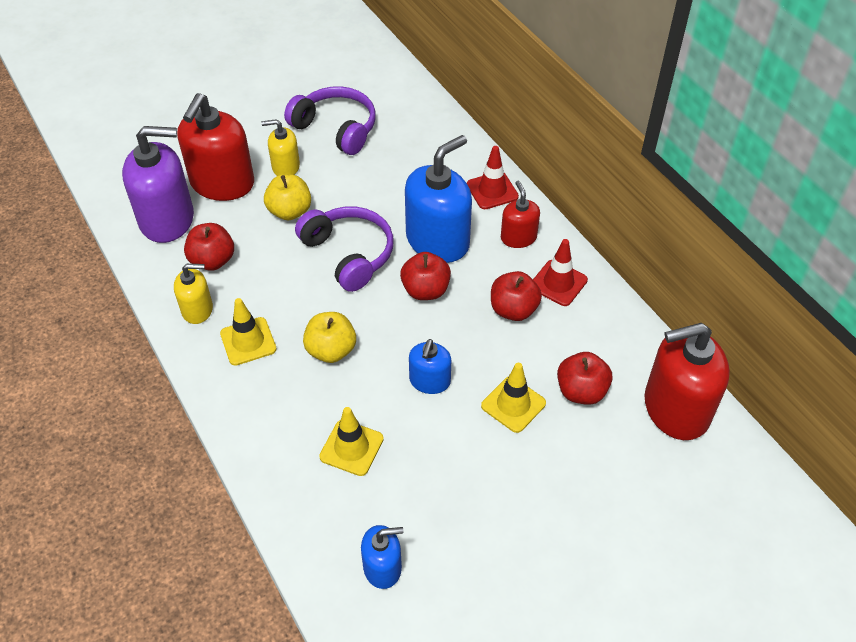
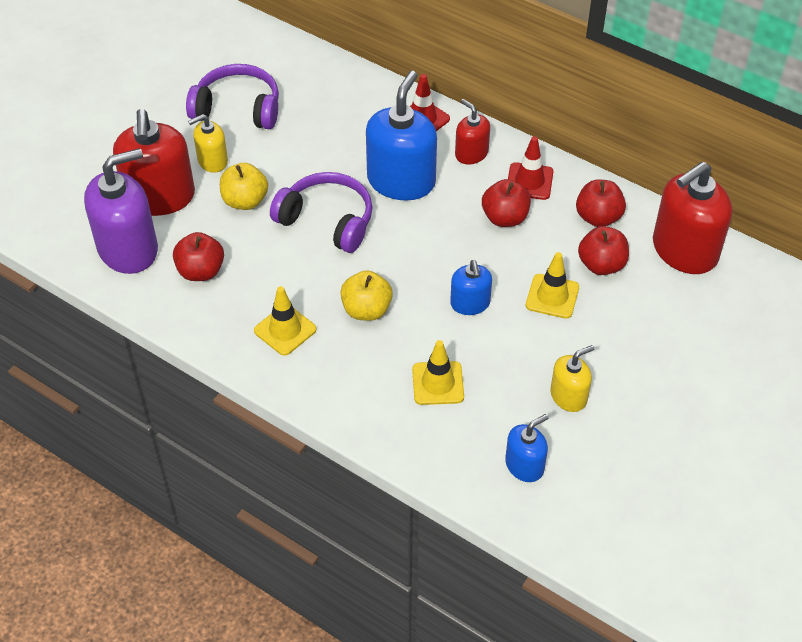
camera: 25 degrees left, 0 degrees up
yellow soap dispenser [174,264,213,324] -> yellow soap dispenser moved to [550,345,594,412]
red apple [400,252,451,300] -> red apple moved to [576,179,626,227]

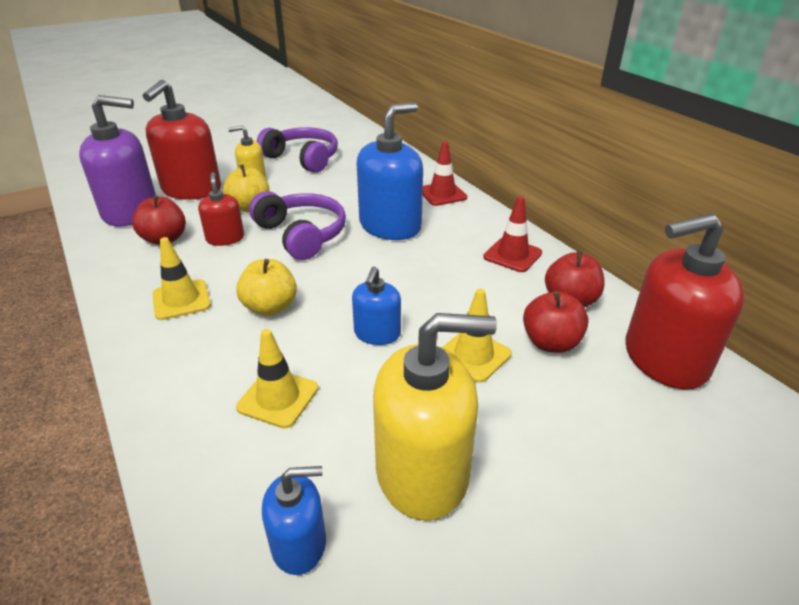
camera: 25 degrees right, 15 degrees down
red soap dispenser [455,99,490,164] -> red soap dispenser moved to [198,172,244,246]
red apple [482,179,531,227] -> none
yellow soap dispenser [550,345,594,412] -> yellow soap dispenser [373,313,497,521], size x1.88

